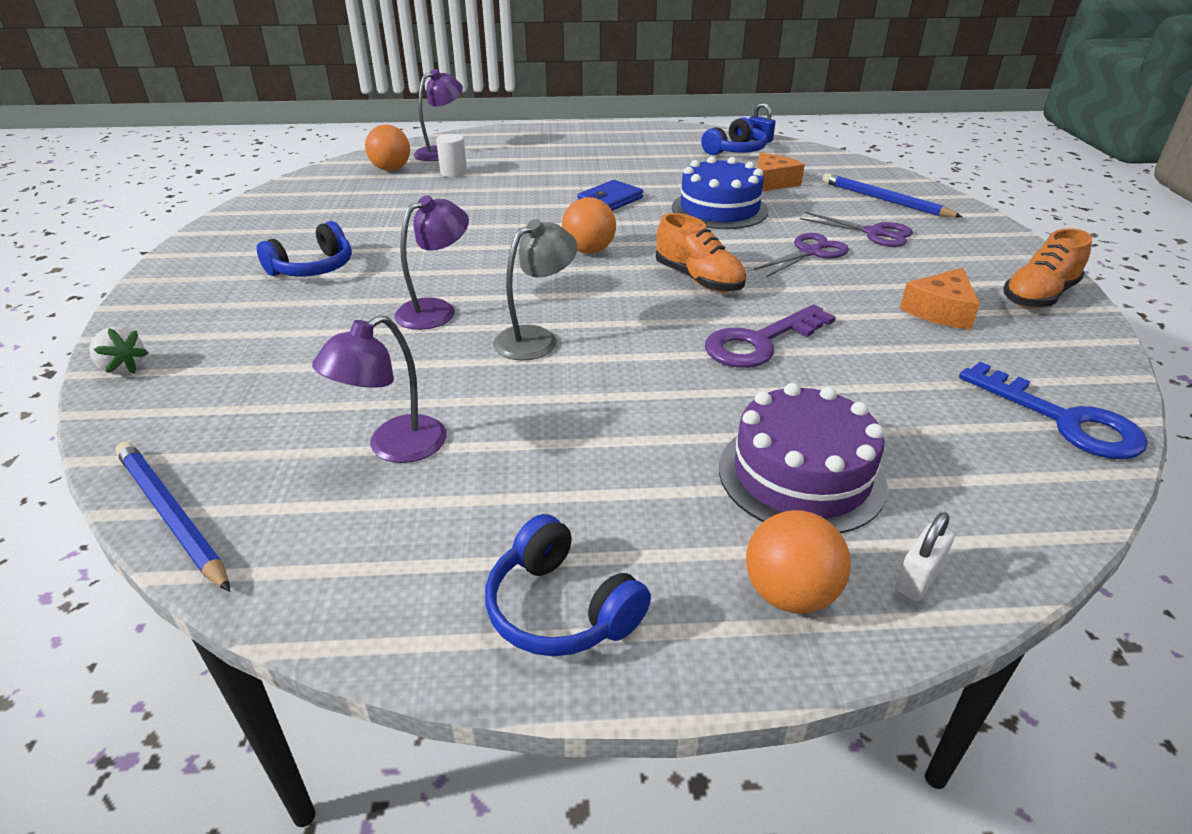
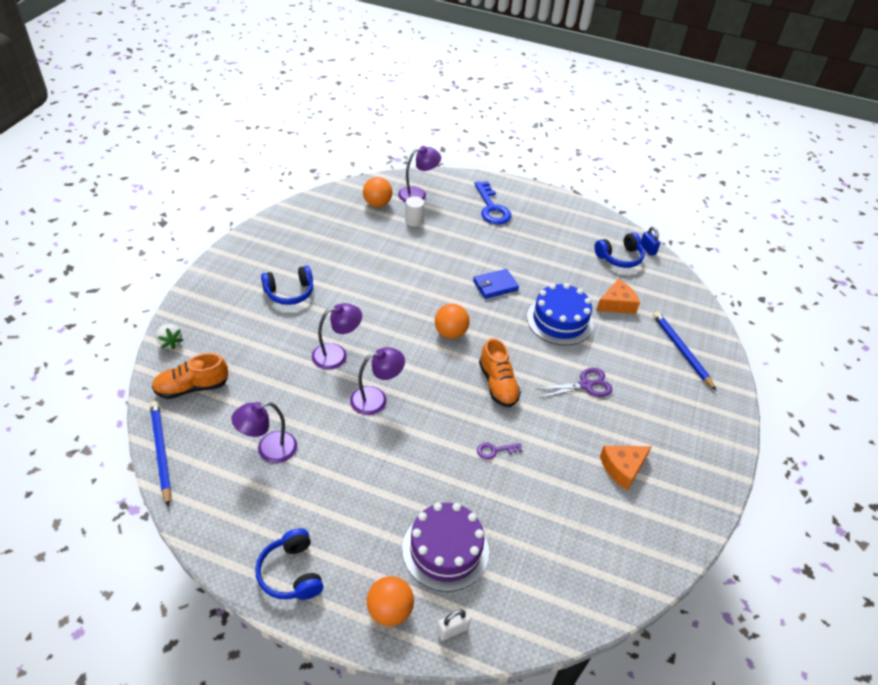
camera: 20 degrees right, 10 degrees up
grey lamp [493,219,578,360] -> purple lamp [350,347,405,415]
purple key [705,304,836,368] -> purple key [477,443,522,460], size x0.49
purple scissors [800,212,913,247] -> none
blue key [959,362,1148,459] -> blue key moved to [474,181,511,225]
orange shoe [1003,228,1092,308] -> orange shoe moved to [152,353,228,399]

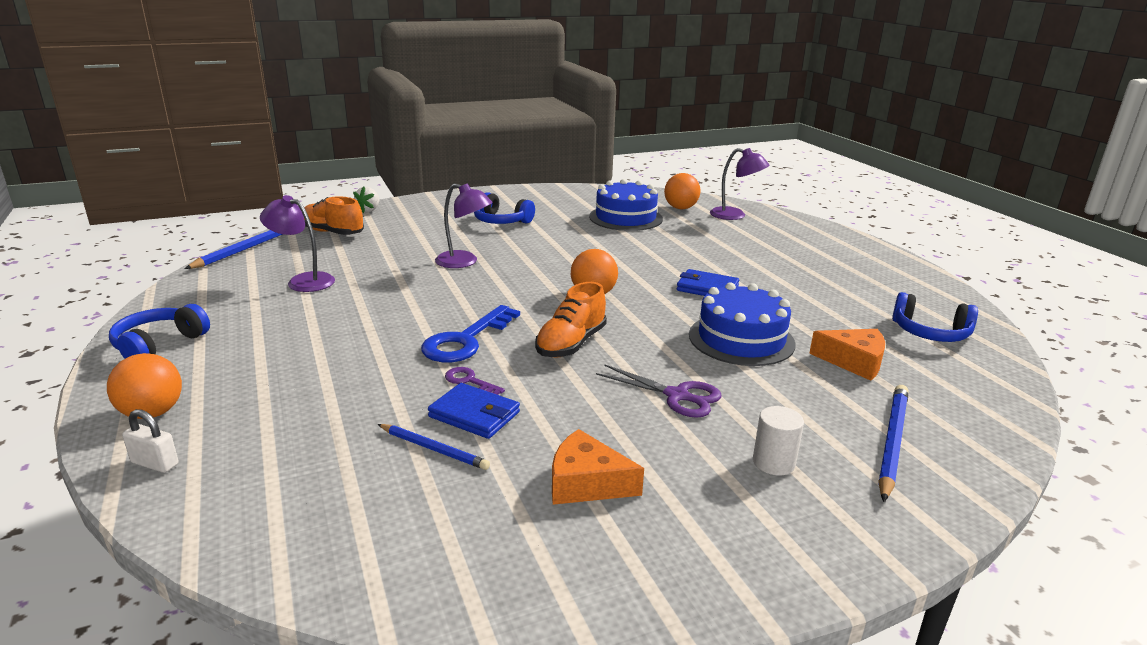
camera: 50 degrees right, 20 degrees down
purple lamp [350,347,405,415] -> none
purple cake [402,503,489,592] -> none
white cylinder [405,196,424,227] -> white cylinder moved to [753,406,804,476]
blue key [474,181,511,225] -> blue key moved to [421,305,520,362]
blue padlock [641,227,660,256] -> none
none -> blue pencil [378,424,490,470]
none -> blue wallet [428,383,520,439]
none -> blue cake [589,179,663,231]

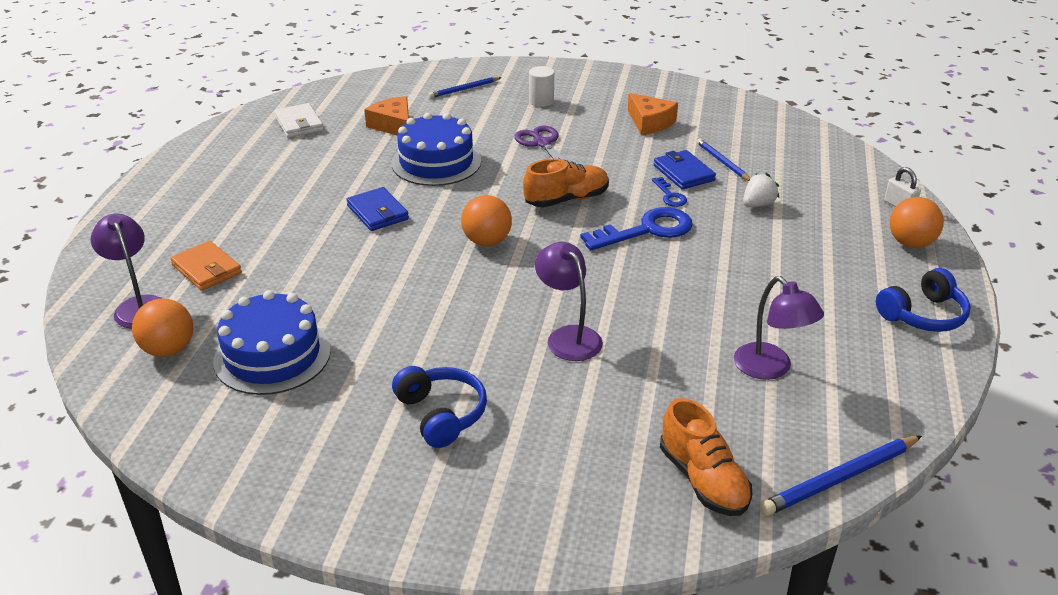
camera: 145 degrees left, 10 degrees up
white strawberry [353,187,379,213] -> white strawberry moved to [743,173,779,207]
purple key [445,367,505,395] -> blue key [652,177,687,207]
blue pencil [878,385,909,502] -> blue pencil [429,77,502,98], size x0.64
blue headphones [892,292,978,342] -> white wallet [274,103,324,138]
none -> orange wallet [170,241,242,291]

